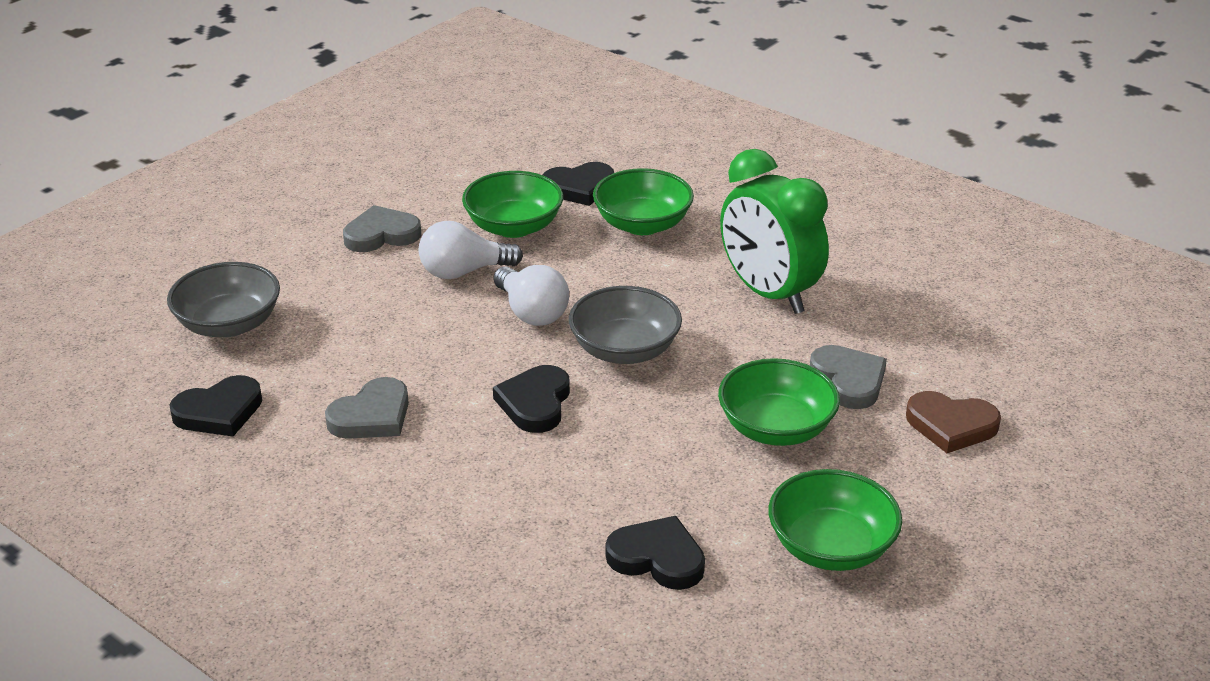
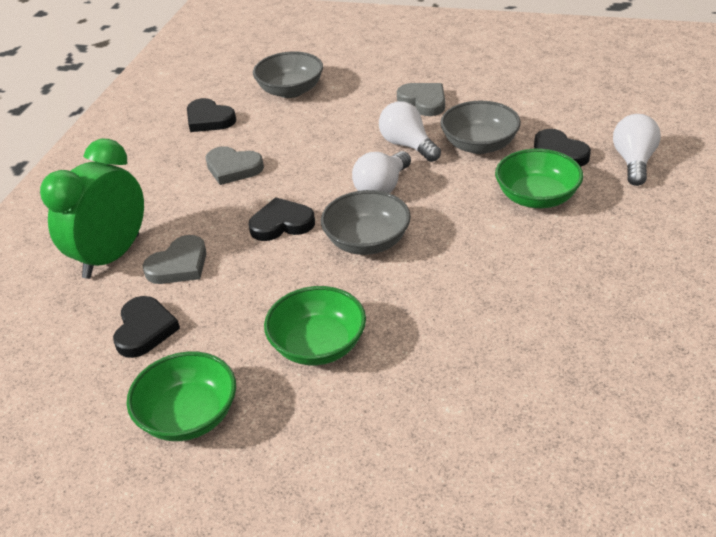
camera: 70 degrees right, 5 degrees up
green bowl [462,171,563,238] -> grey bowl [440,101,521,154]
green clock [720,149,829,314] -> green clock moved to [40,139,144,279]
grey heart [810,345,887,409] -> grey heart moved to [143,235,207,284]
brown heart [906,391,1001,453] -> none
none -> white light bulb [613,114,661,186]

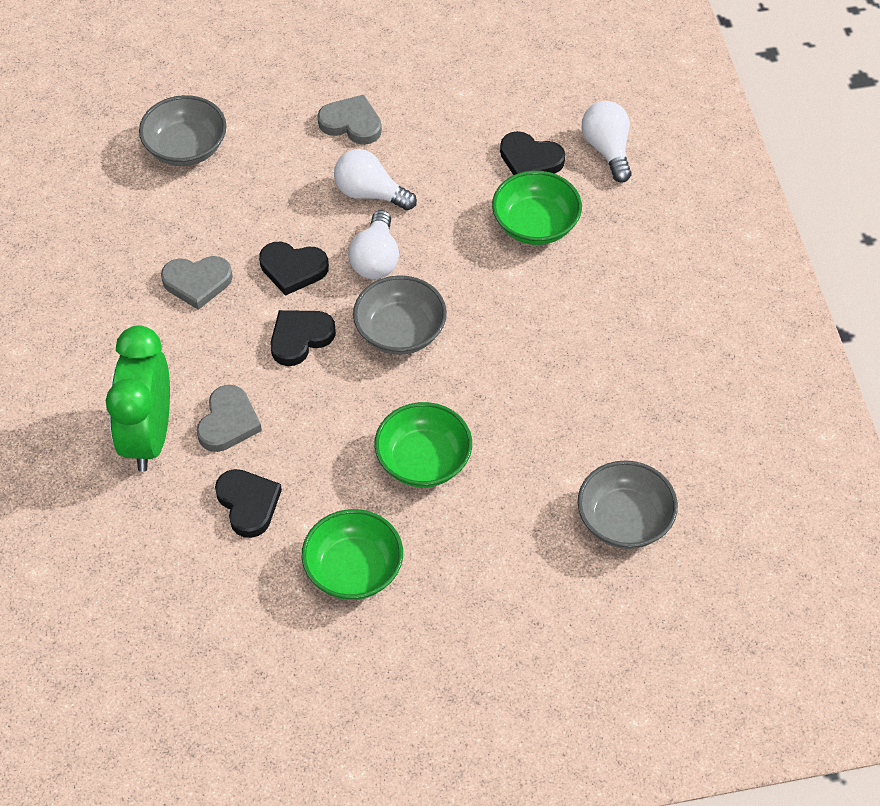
camera: 30 degrees left, 15 degrees up
black heart [187,98,236,132] -> black heart moved to [259,242,329,296]
grey bowl [440,101,521,154] -> grey bowl moved to [578,460,678,549]

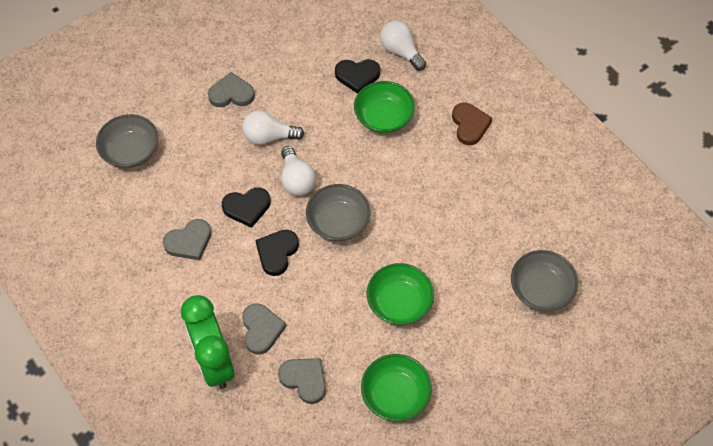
camera: 25 degrees left, 5 degrees up
black heart [215,469,282,538] -> grey heart [278,358,326,404]
none -> brown heart [452,102,492,145]

